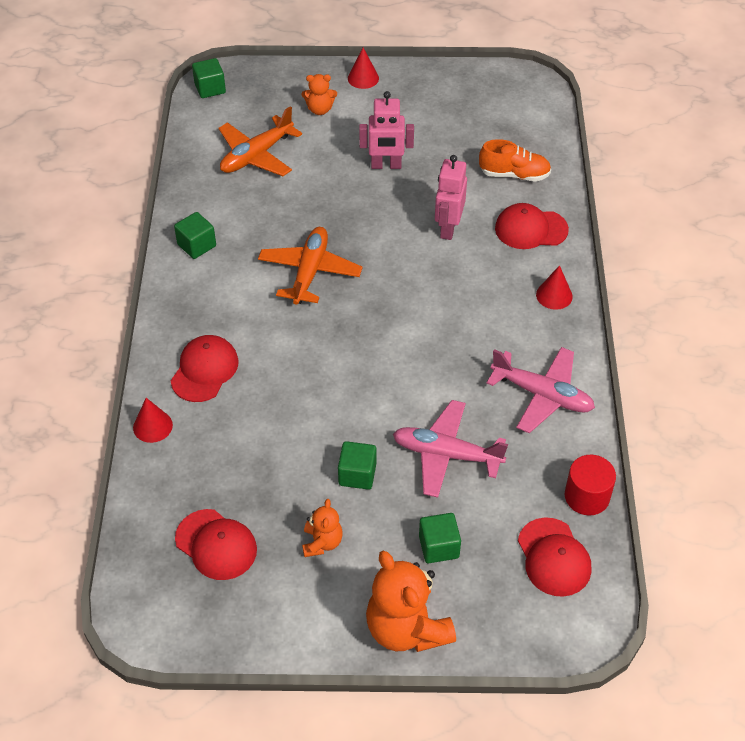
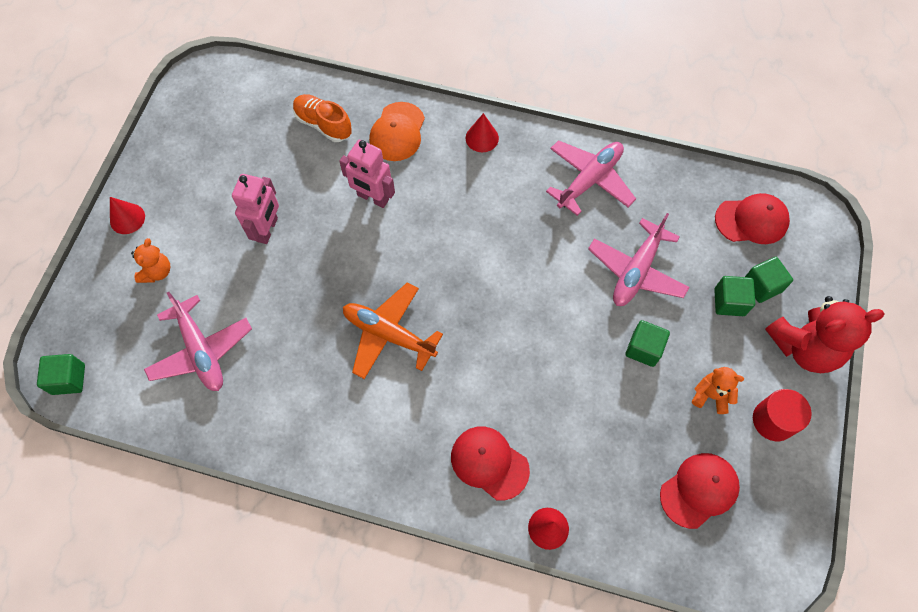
camera: 75 degrees left, 15 degrees up
green cube [174,212,216,259] -> green cube moved to [745,257,793,303]
orange plane [218,106,302,176] -> pink plane [144,292,252,391]
orange teddy bear [366,551,456,652] -> red teddy bear [765,296,884,373]
orange shoe [479,139,551,182] -> orange shoe turned 75 degrees counterclockwise [293,94,352,142]
red cap [495,203,569,249] -> orange cap [369,102,425,161]
red cylinder [565,455,616,515] -> red cylinder moved to [753,389,812,441]

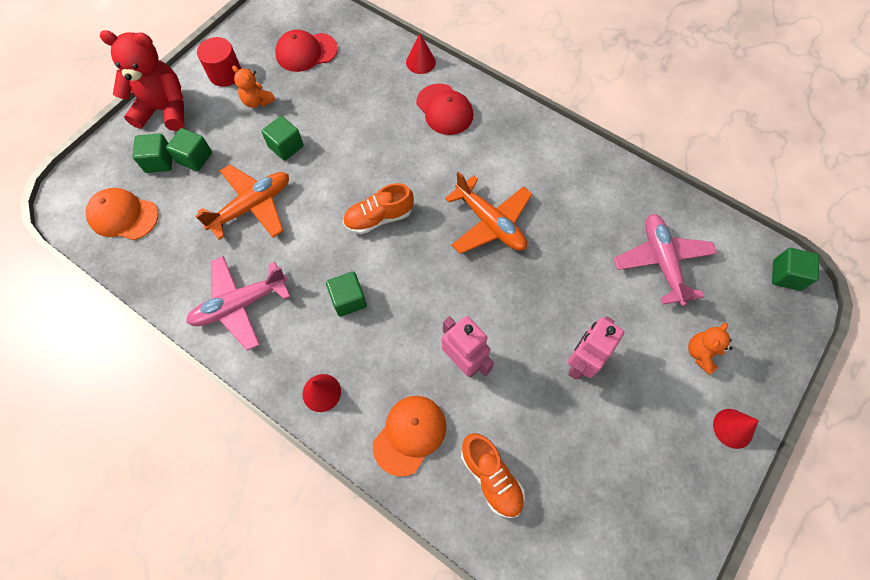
camera: 160 degrees left, 0 degrees up
pink plane [588,213,689,306] -> orange plane [195,164,289,240]
red cap [715,193,790,244] -> orange cap [85,188,159,240]
none -> green cube [326,272,367,317]
none -> orange shoe [343,183,414,234]

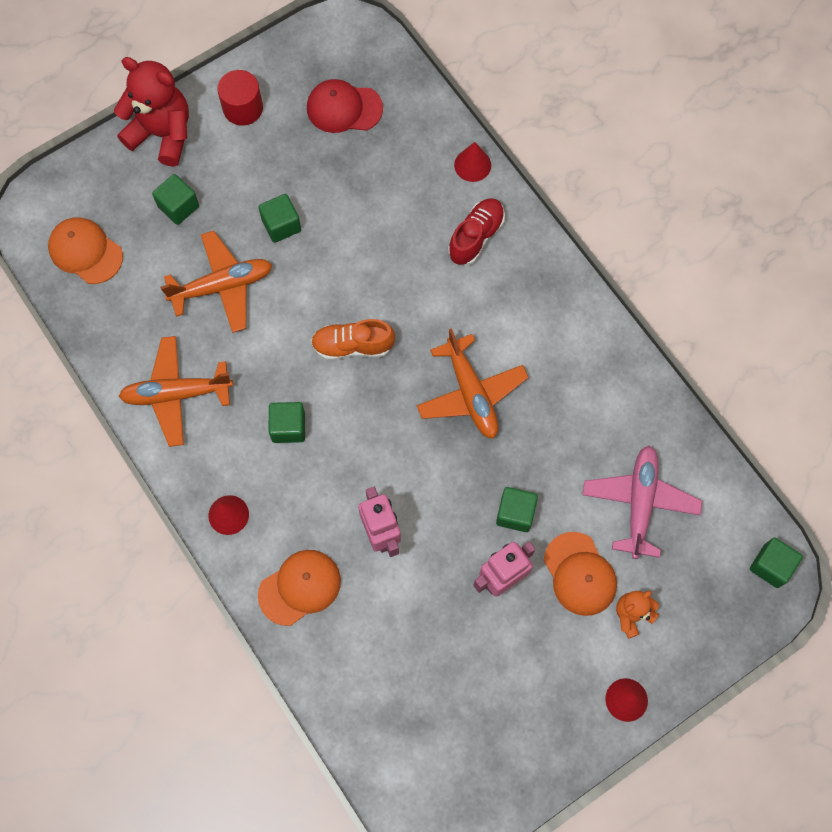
camera: 20 degrees right, 5 degrees up
green cube [133,133,173,173] -> green cube moved to [496,487,538,532]
pink plane [186,256,291,351] -> orange plane [119,336,233,447]
orange teddy bear [232,65,275,108] -> none
red cap [416,84,473,135] -> red shoe [448,198,505,265]
orange shoe [461,433,525,518] -> none
none -> orange cap [544,532,617,616]

